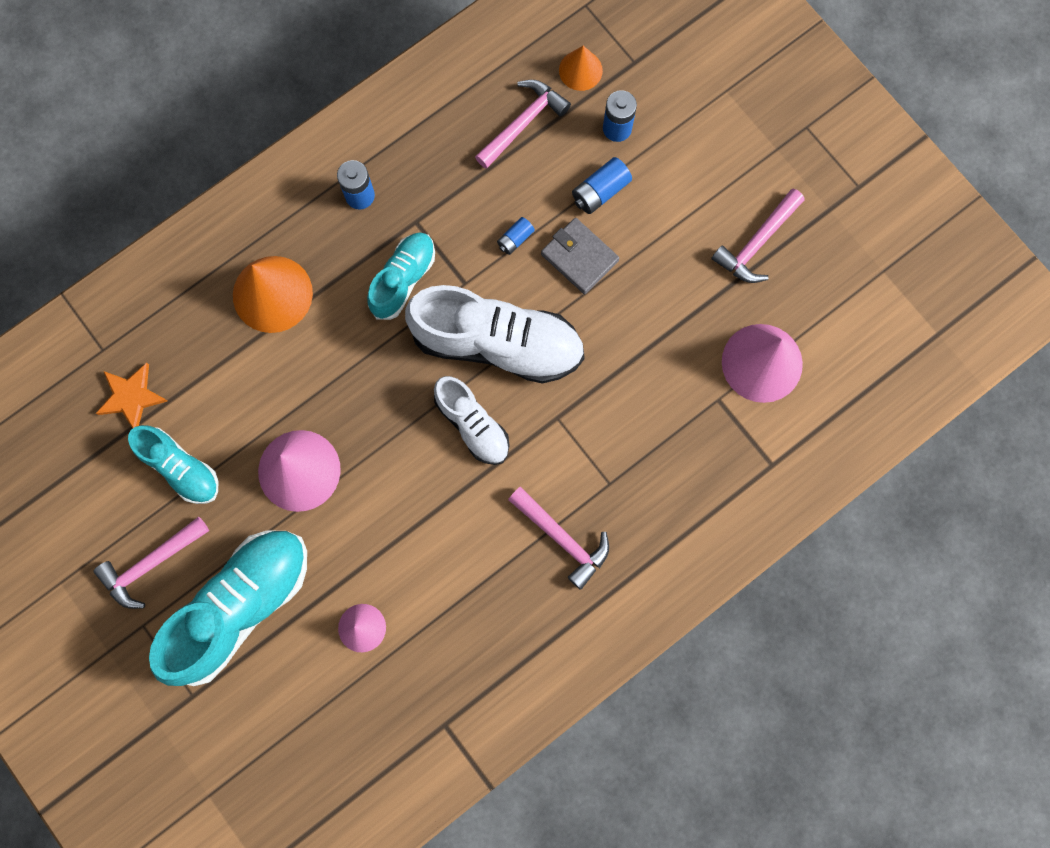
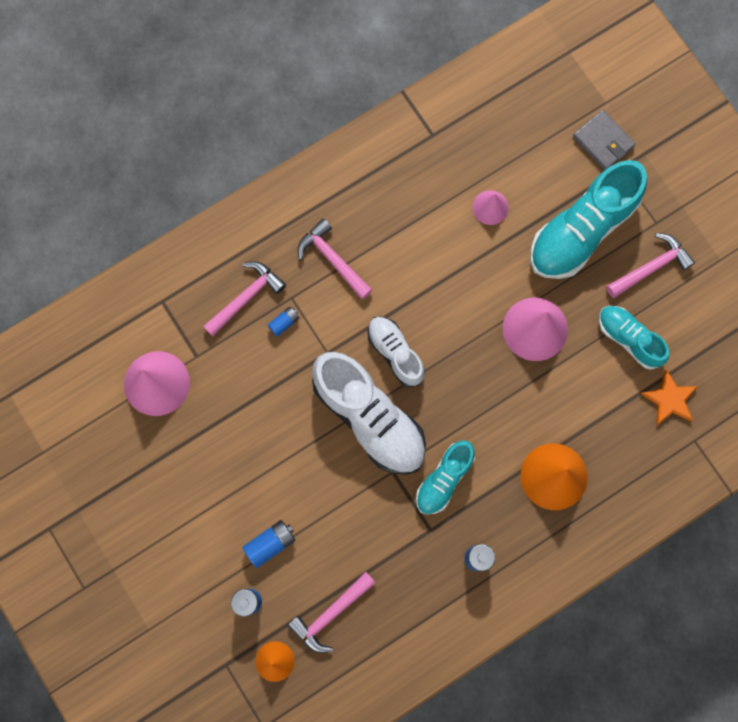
camera: 175 degrees left, 0 degrees up
white shoe [405,285,585,384] -> white shoe turned 150 degrees counterclockwise [312,352,426,475]
blue battery [497,217,535,255] -> blue battery moved to [268,307,299,337]
grey wallet [541,218,619,294] -> grey wallet moved to [573,110,636,170]
pink hammer [711,189,805,283] -> pink hammer moved to [203,261,286,336]

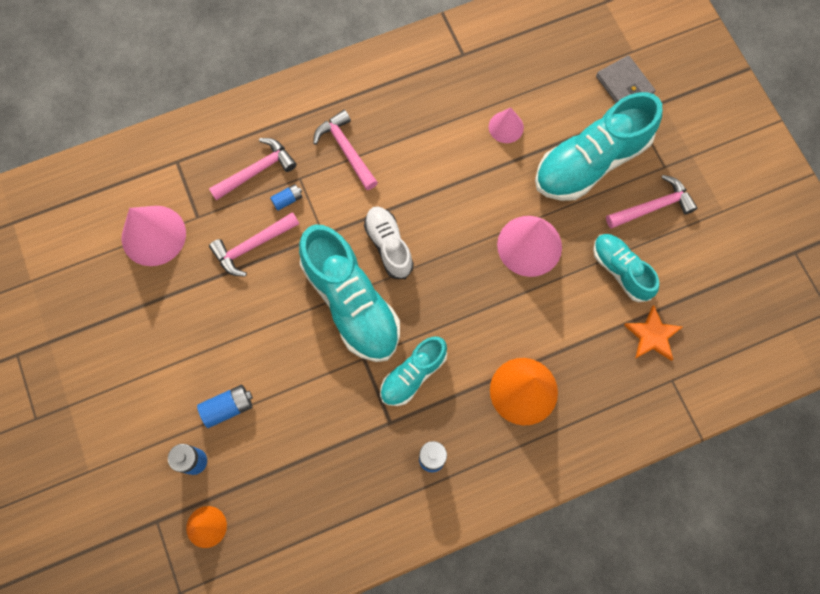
camera: 10 degrees right, 5 degrees down
pink hammer [287,572,376,653] -> pink hammer moved to [209,212,299,277]
white shoe [312,352,426,475] -> turquoise shoe [299,224,400,362]

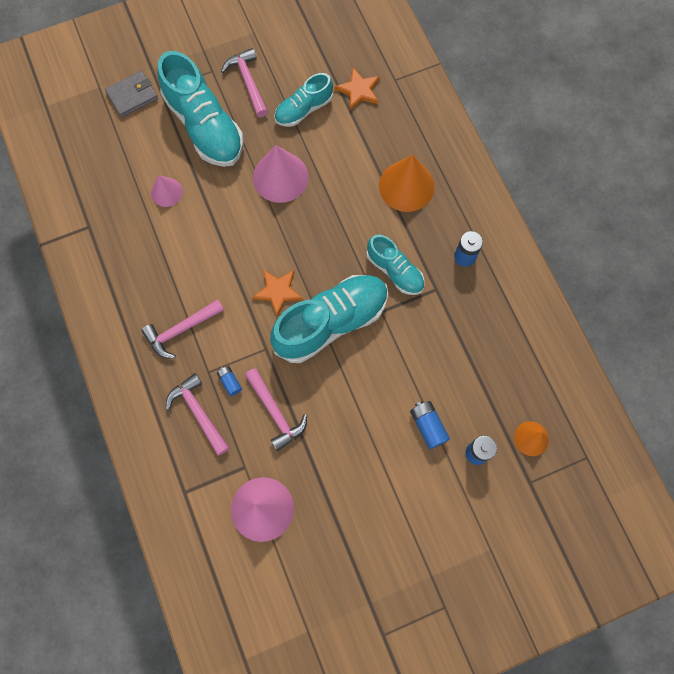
camera: 90 degrees left, 0 degrees up
white shoe [364,206,414,279] -> orange star [252,270,303,317]

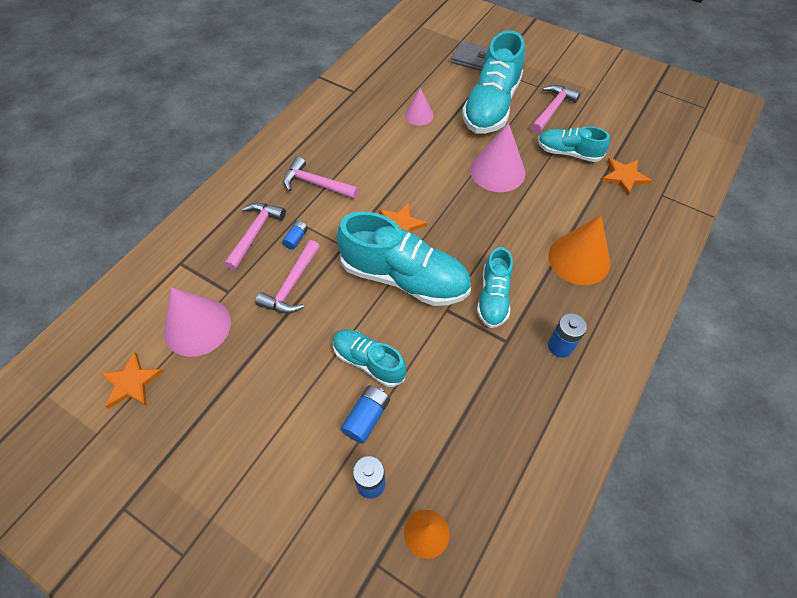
camera: 55 degrees right, 15 degrees down
none -> orange star [100,351,164,409]
none -> turquoise shoe [333,329,406,387]

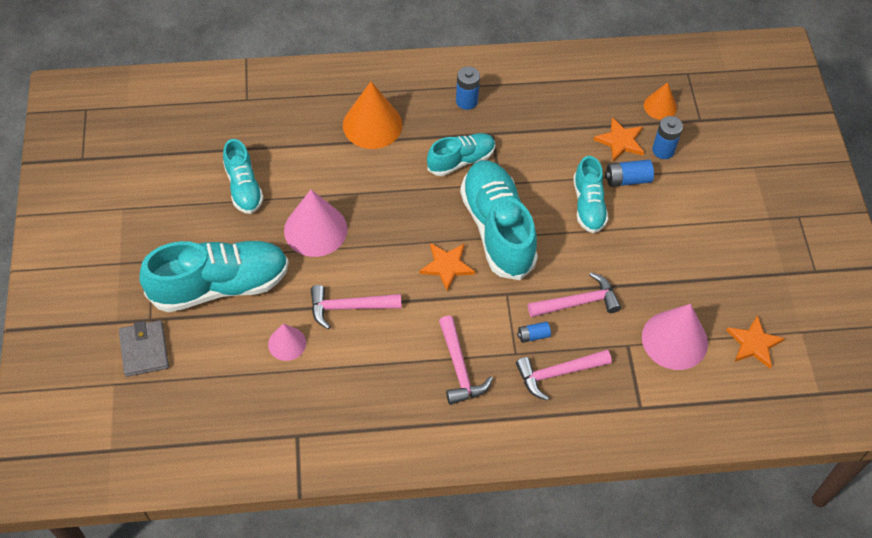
camera: 130 degrees left, 0 degrees up
pink hammer [531,85,581,134] -> pink hammer moved to [311,285,401,329]
orange star [601,158,652,196] -> orange star moved to [594,117,644,162]

